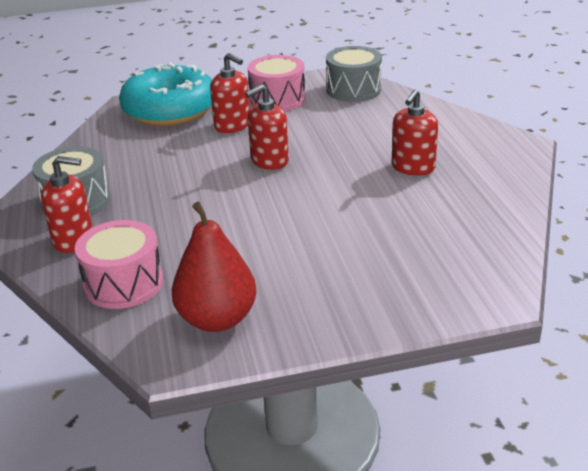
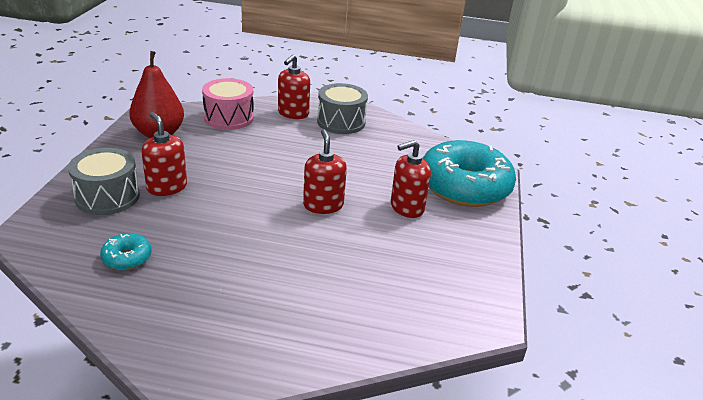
camera: 110 degrees right, 0 degrees up
pink drum [248,55,305,111] -> none
grey drum [326,46,382,102] -> grey drum moved to [68,148,140,215]
red soap dispenser [392,89,438,176] -> red soap dispenser moved to [142,112,187,196]
none -> turquoise donut [100,233,152,270]

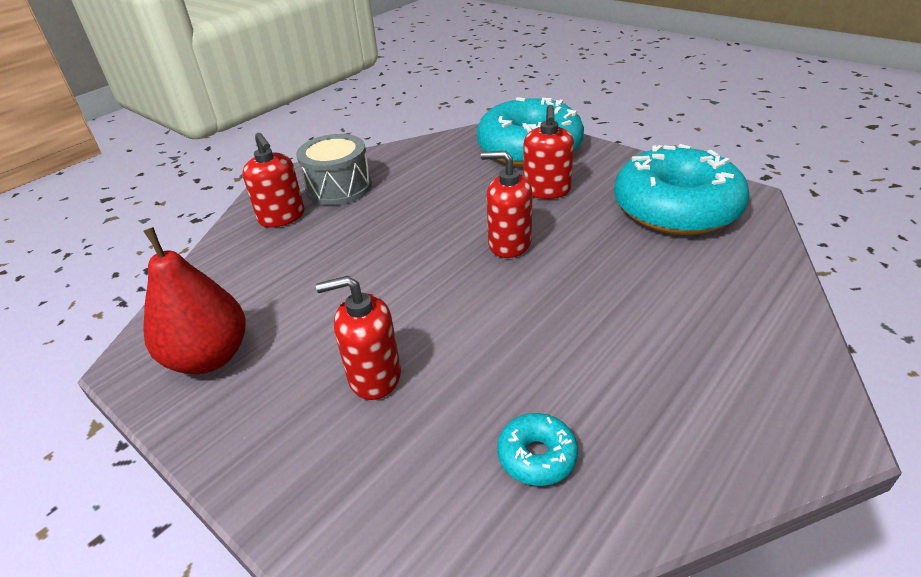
camera: 55 degrees left, 5 degrees up
grey drum [68,148,140,215] -> none
pink drum [202,78,254,130] -> none
none -> turquoise donut [614,144,750,235]

